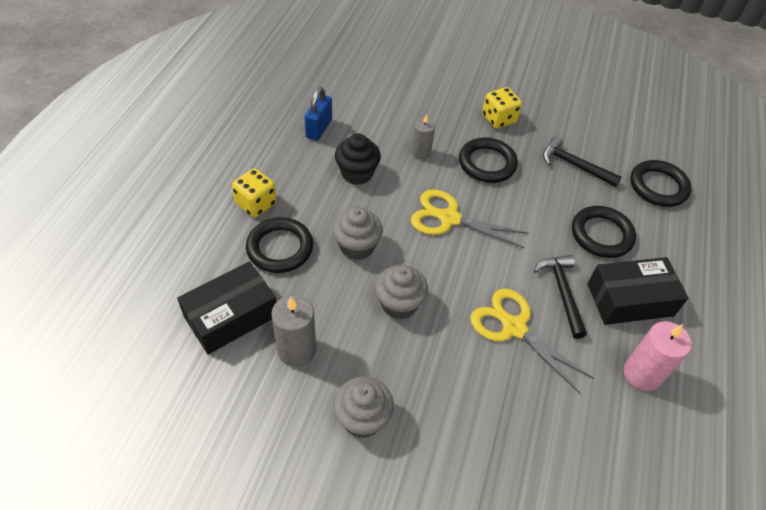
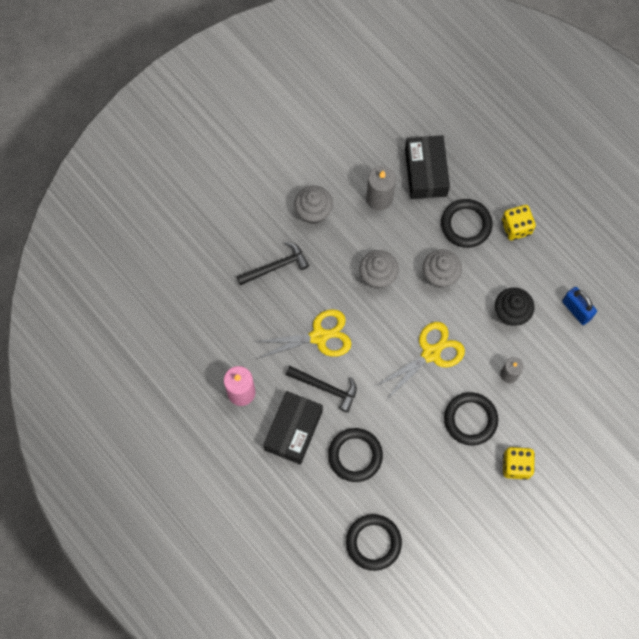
camera: 125 degrees right, 20 degrees up
black hammer [543,136,621,187] -> black hammer moved to [237,242,309,285]

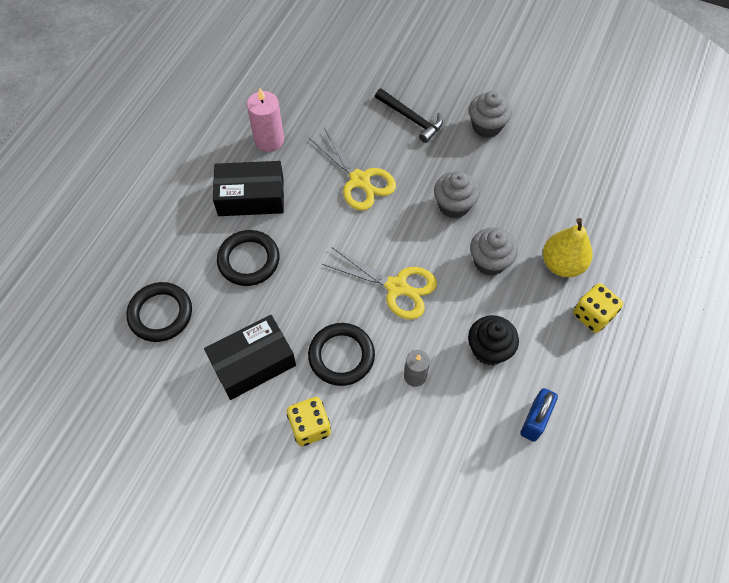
camera: 65 degrees right, 10 degrees down
black hammer [286,366,357,413] -> none
grey candle [366,166,396,210] -> none
black box [405,135,450,199] -> black box moved to [204,315,296,400]
black ring [441,199,492,248] -> yellow pear [543,218,592,277]

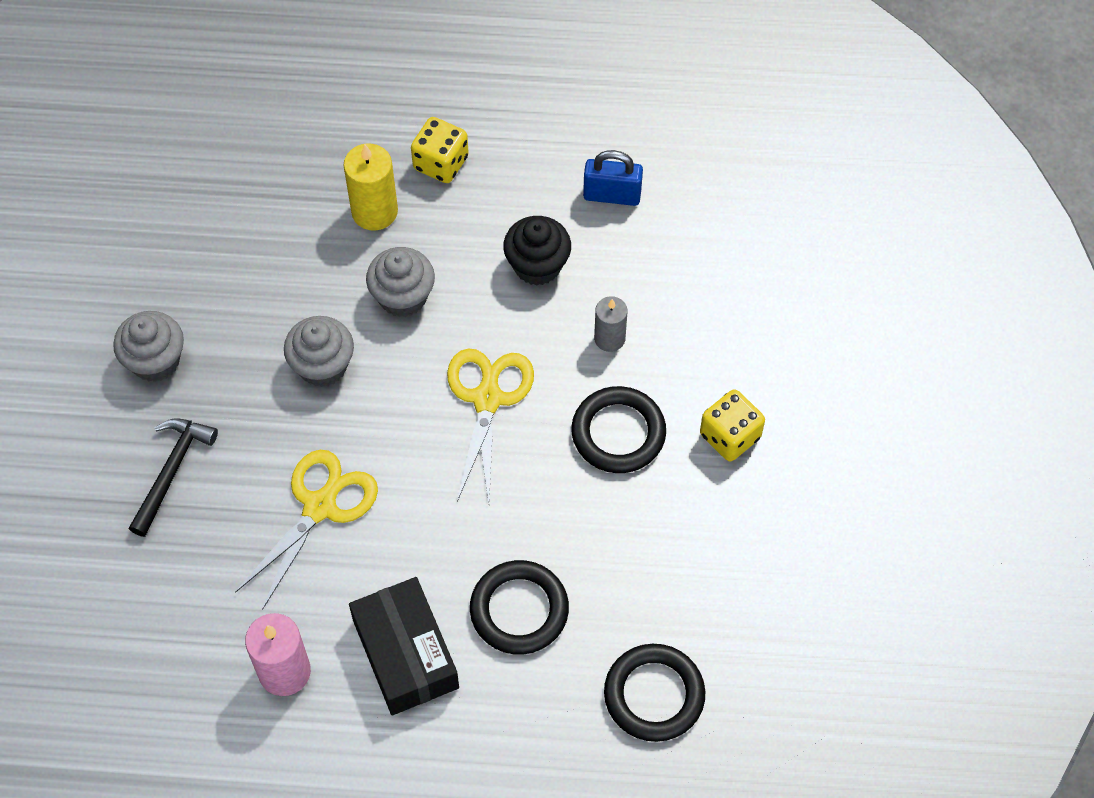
camera: 110 degrees left, 0 degrees up
black box [204,315,296,400] -> none
yellow pear [543,218,592,277] -> yellow candle [344,143,398,231]

